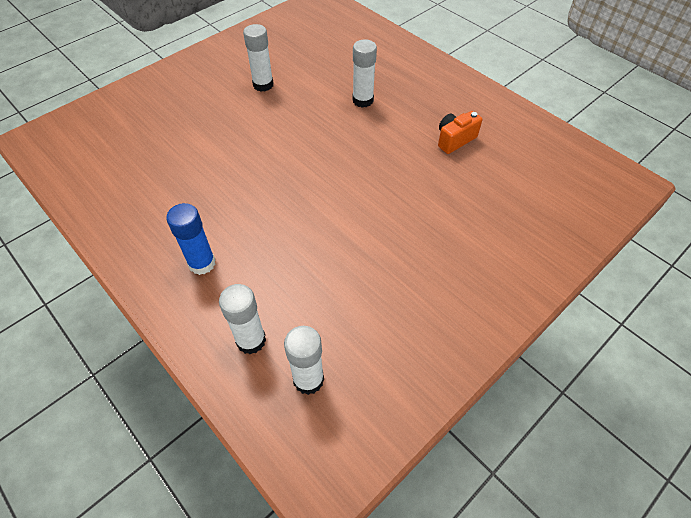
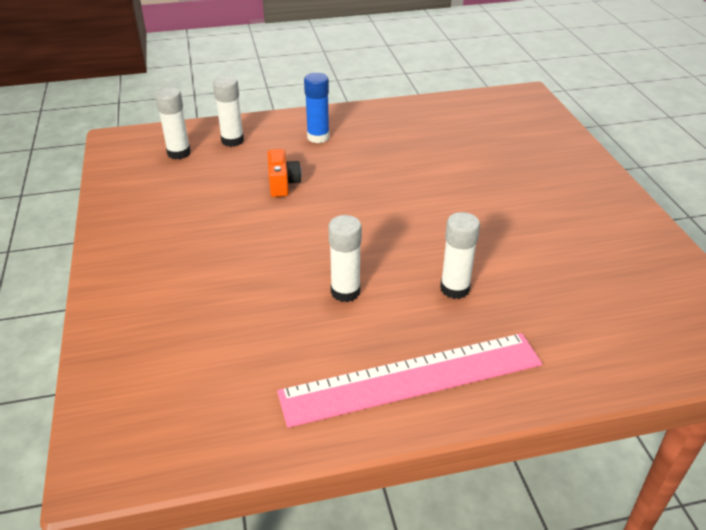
camera: 120 degrees right, 15 degrees down
white glue stick [243,24,274,92] -> white glue stick moved to [328,215,362,302]
orange camera [438,111,482,154] -> orange camera moved to [267,149,301,197]
none -> pink ruler [277,333,542,428]

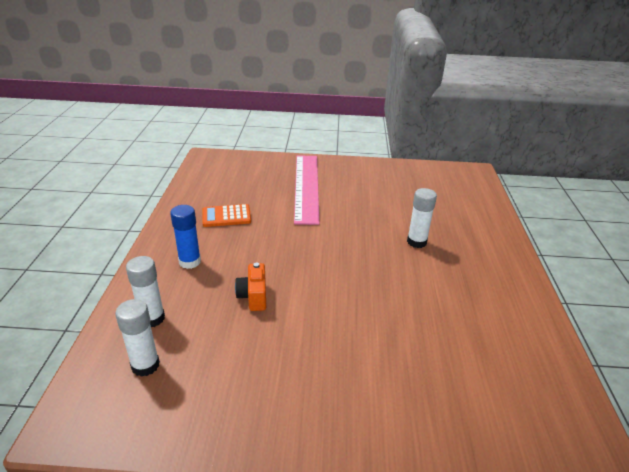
camera: 75 degrees left, 5 degrees down
orange camera [267,149,301,197] -> orange camera turned 105 degrees counterclockwise [235,263,266,311]
pink ruler [277,333,542,428] -> pink ruler moved to [294,155,320,225]
white glue stick [328,215,362,302] -> none
none -> orange calculator [202,204,251,227]

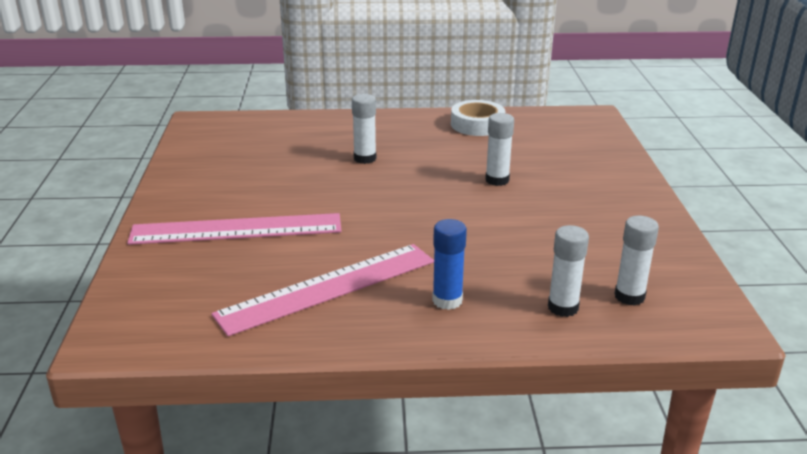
camera: 95 degrees left, 5 degrees down
orange calculator [202,204,251,227] -> pink ruler [211,244,434,336]
orange camera [235,263,266,311] -> none
none -> white tape [451,100,505,136]
none -> white glue stick [485,113,514,186]

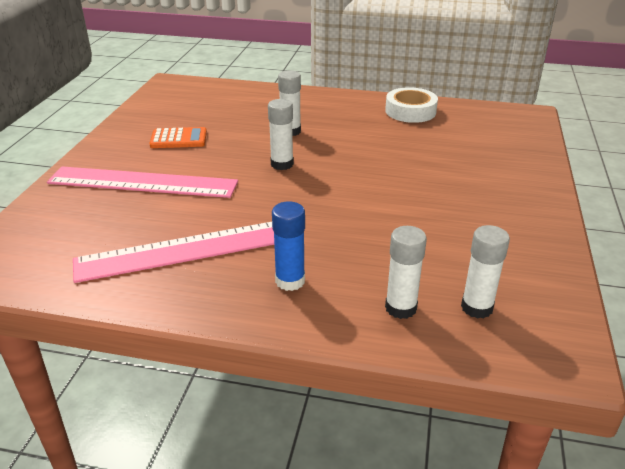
camera: 15 degrees right, 5 degrees up
white glue stick [485,113,514,186] -> white glue stick moved to [268,99,294,170]
none -> orange calculator [149,127,207,148]

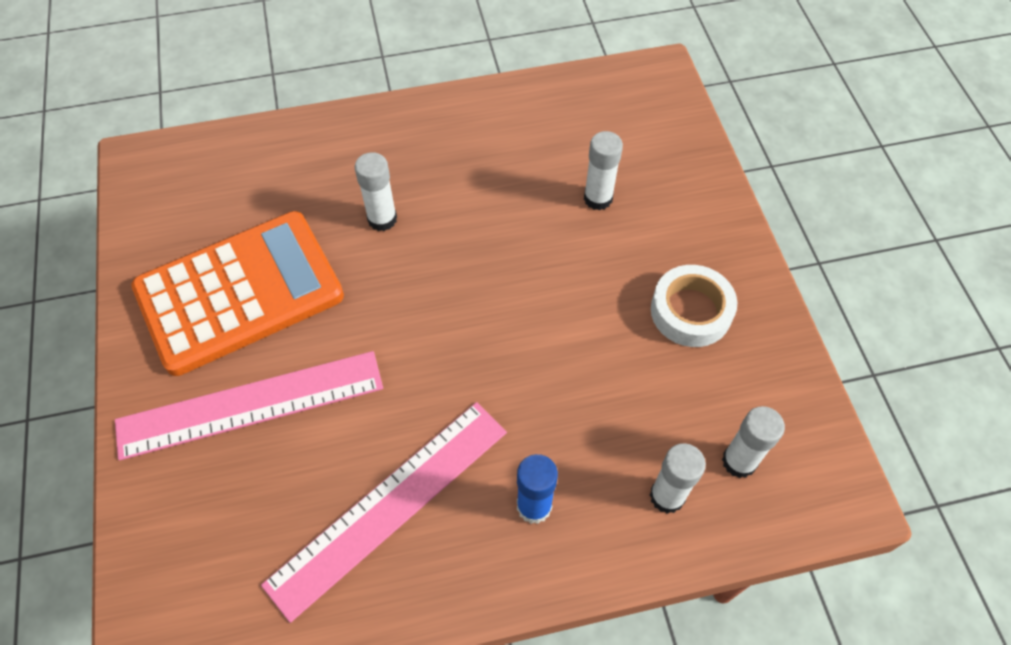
camera: 25 degrees left, 25 degrees up
orange calculator [149,127,207,148] -> orange calculator [131,211,344,376], size x2.35
white glue stick [268,99,294,170] -> white glue stick moved to [584,131,623,211]
white tape [385,87,438,123] -> white tape moved to [651,265,737,347]

